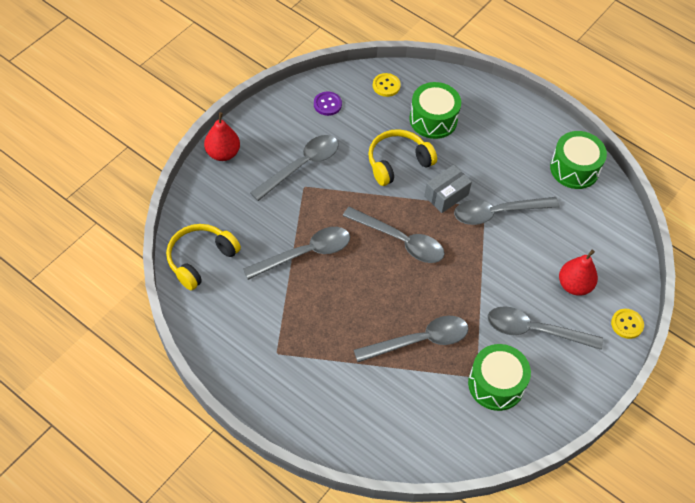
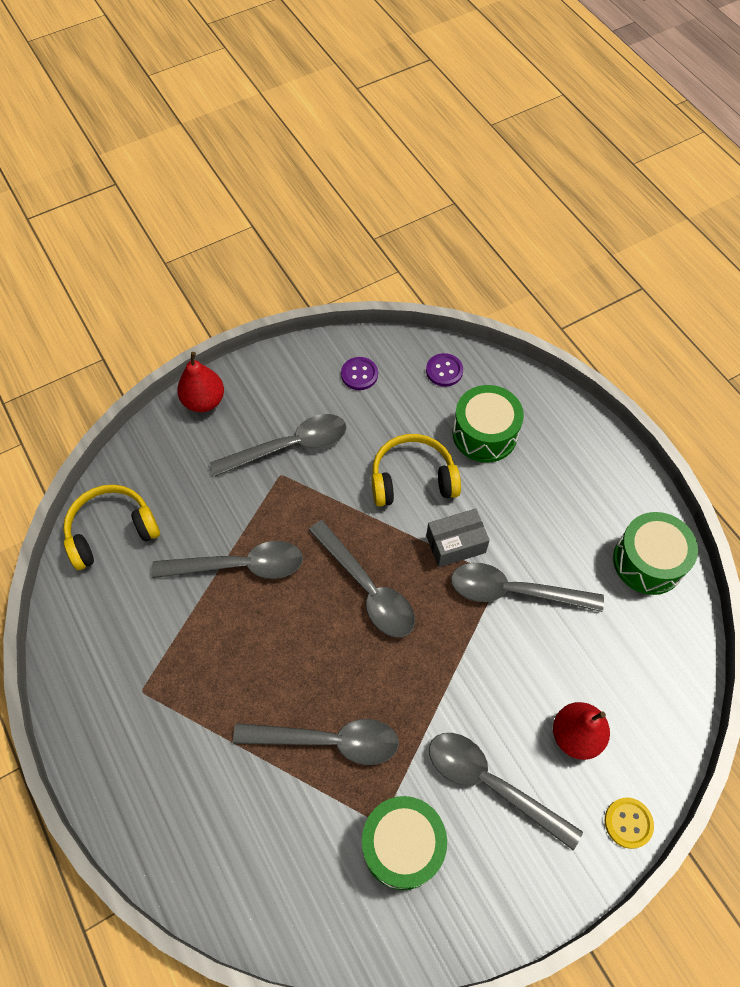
camera: 25 degrees right, 5 degrees up
yellow button [373,73,401,97] -> purple button [426,353,463,387]

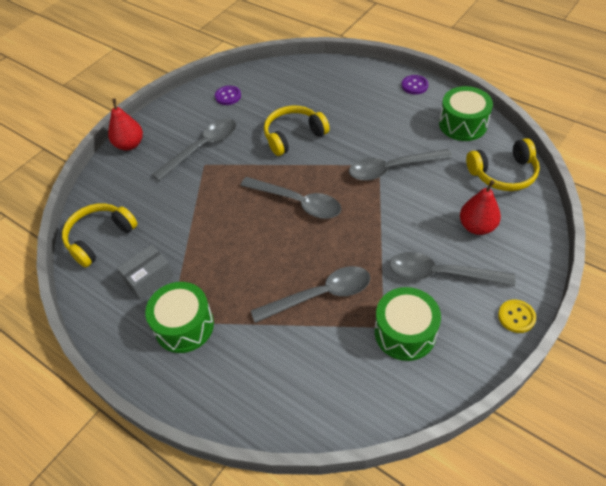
camera: 20 degrees left, 10 degrees down
grey spoon [152,541,303,579] -> none
purple button [426,353,463,387] -> purple button moved to [402,75,428,94]
grey box [426,508,490,567] -> grey box moved to [117,245,174,300]
green drum [453,385,524,463] -> green drum moved to [145,282,214,353]
yellow button [605,798,654,849] -> yellow button moved to [498,299,536,333]
none -> yellow headphones [466,138,540,191]

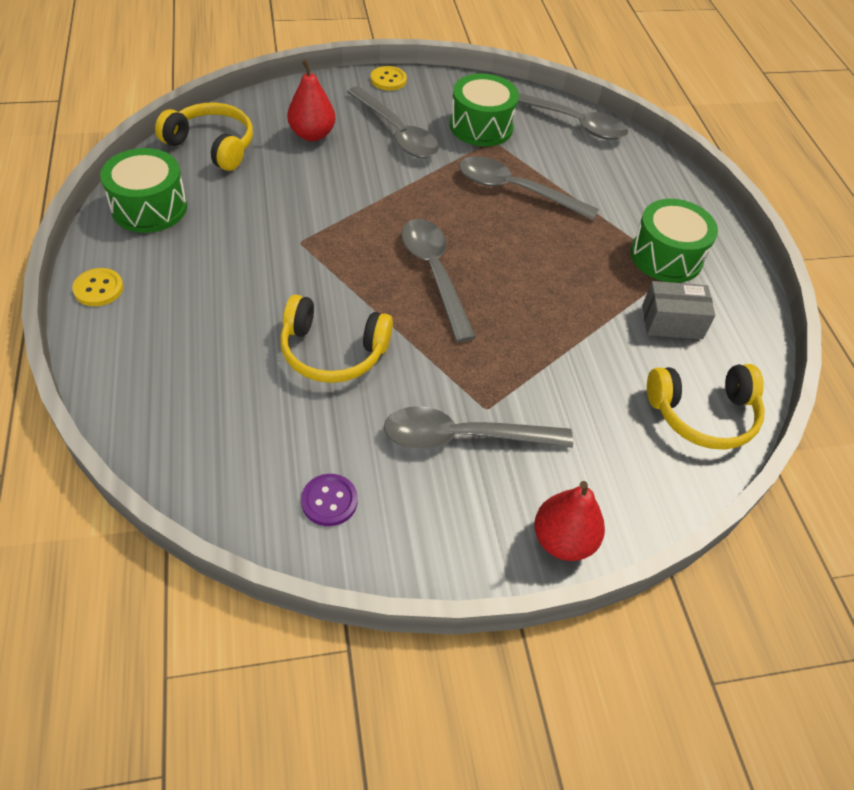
camera: 145 degrees left, 0 degrees up
grey spoon [349,149,453,181] -> grey spoon moved to [518,93,628,140]
purple button [402,75,428,94] -> yellow button [72,268,123,306]

